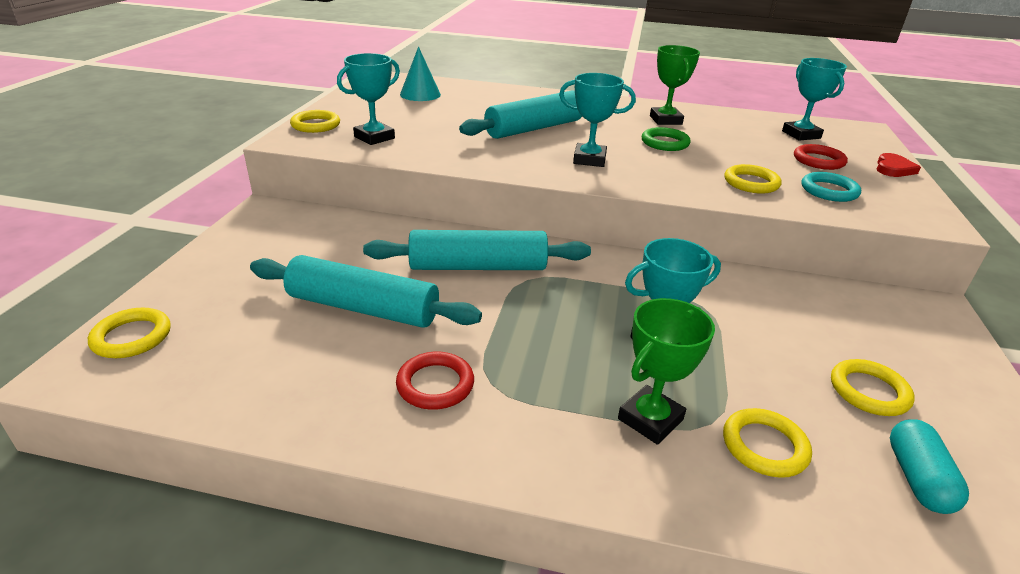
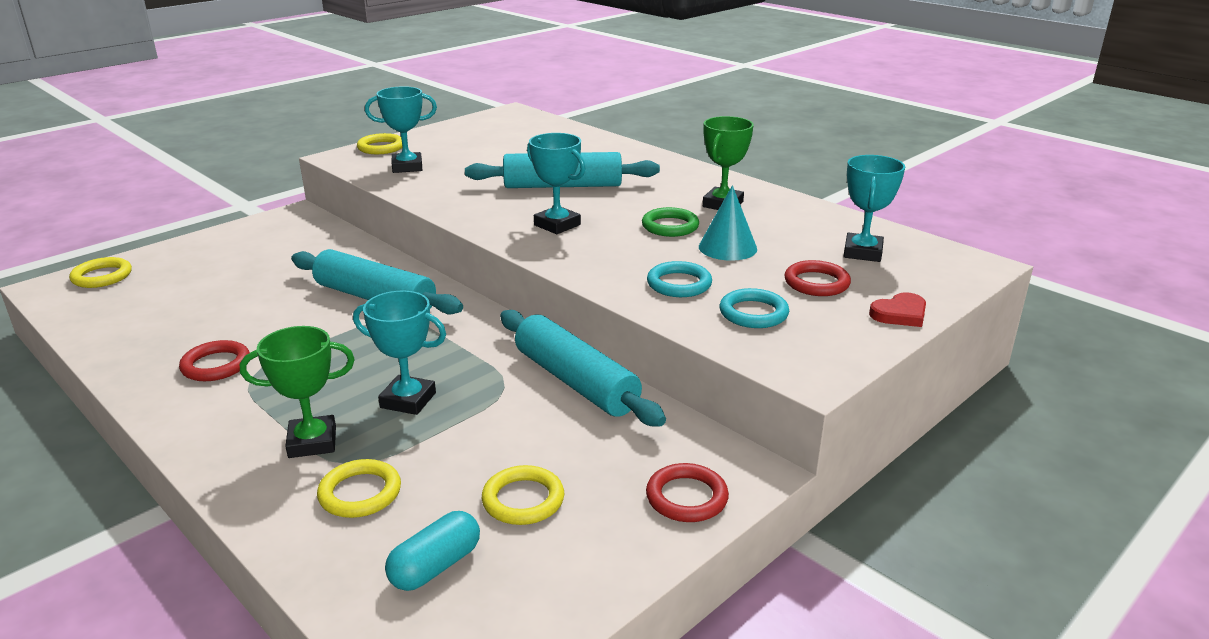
camera: 35 degrees right, 5 degrees down
turquoise rolling pin [250,255,482,328] -> turquoise rolling pin moved to [500,310,666,427]
turquoise cone [400,47,441,101] -> turquoise cone moved to [699,185,757,261]
yellow ring [724,164,781,194] -> turquoise ring [647,261,712,297]
none -> red ring [646,463,729,522]

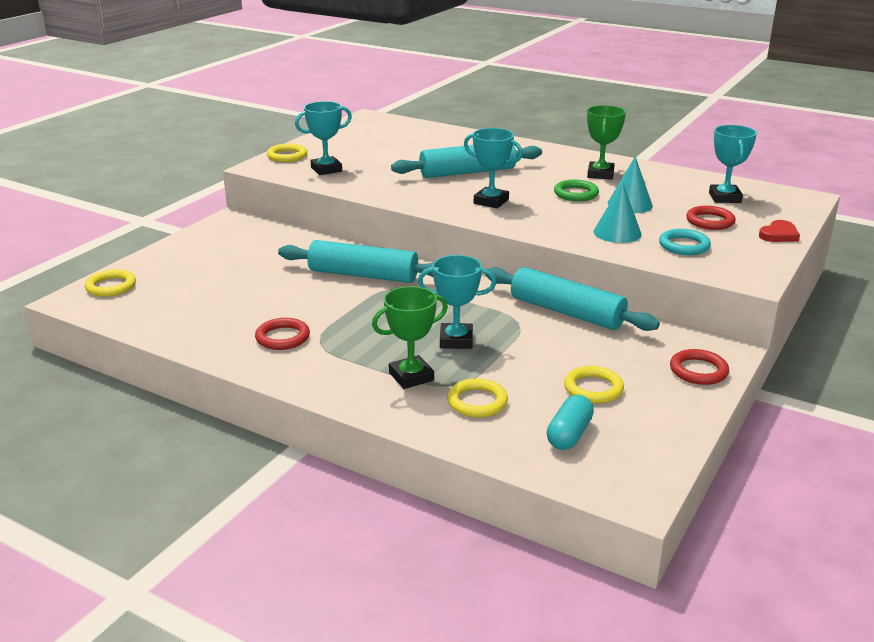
camera: 15 degrees left, 0 degrees up
turquoise ring [647,261,712,297] -> turquoise cone [594,182,642,243]

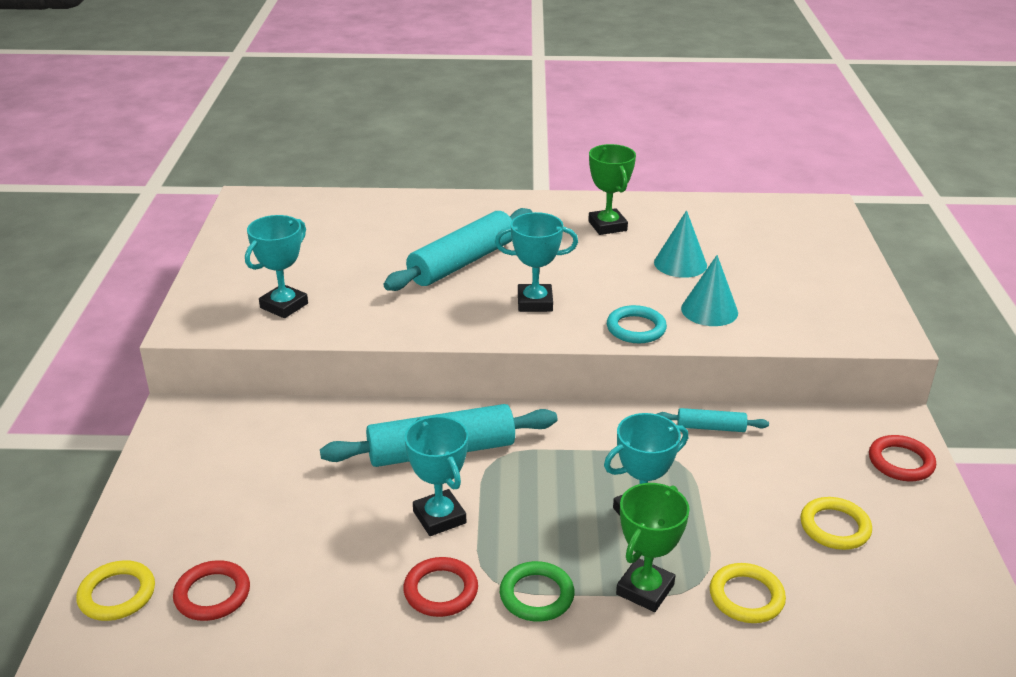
camera: 30 degrees left, 5 degrees up
yellow ring [267,143,307,162] -> none
turquoise rolling pin [485,267,660,331] -> turquoise rolling pin [657,408,769,432], size x0.48
turquoise capsule [547,395,594,450] -> none
green ring [554,180,599,201] -> green ring moved to [500,561,575,622]
turquoise ring [659,229,711,255] -> turquoise ring moved to [607,305,667,343]
red ring [686,206,736,230] -> red ring moved to [173,560,250,621]
turquoise trophy [709,125,757,203] -> turquoise trophy moved to [404,416,468,536]
red heart [759,220,800,242] -> none

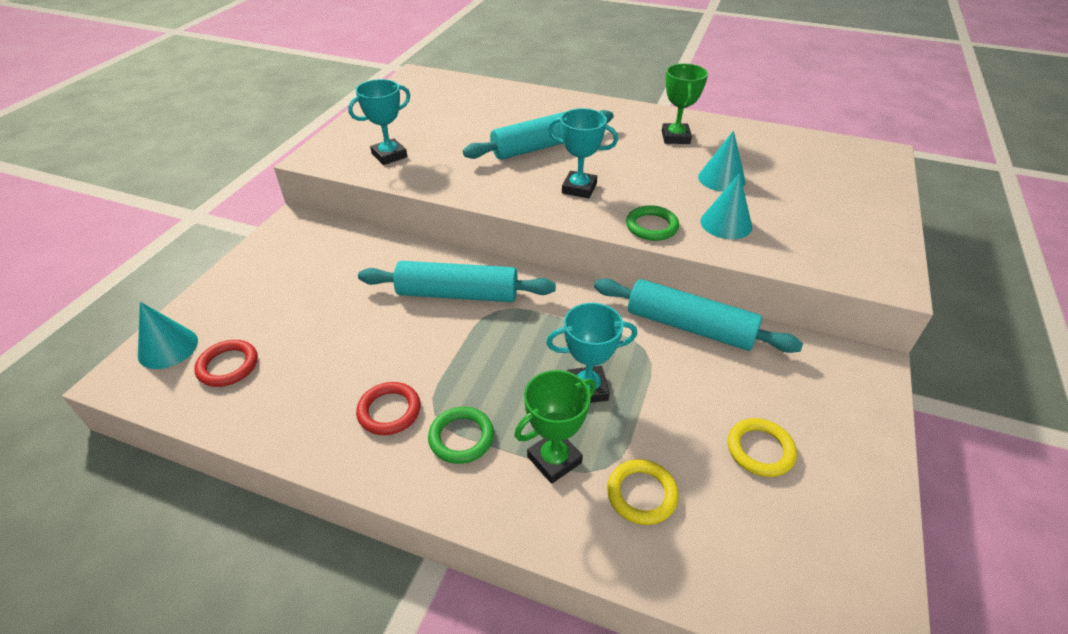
camera: 20 degrees right, 10 degrees up
yellow ring [76,560,155,621] -> turquoise cone [138,302,198,369]
turquoise trophy [404,416,468,536] -> none
turquoise ring [607,305,667,343] -> green ring [626,205,679,241]
turquoise rolling pin [657,408,769,432] -> turquoise rolling pin [594,278,803,353], size x2.07
red ring [869,435,936,481] -> none

